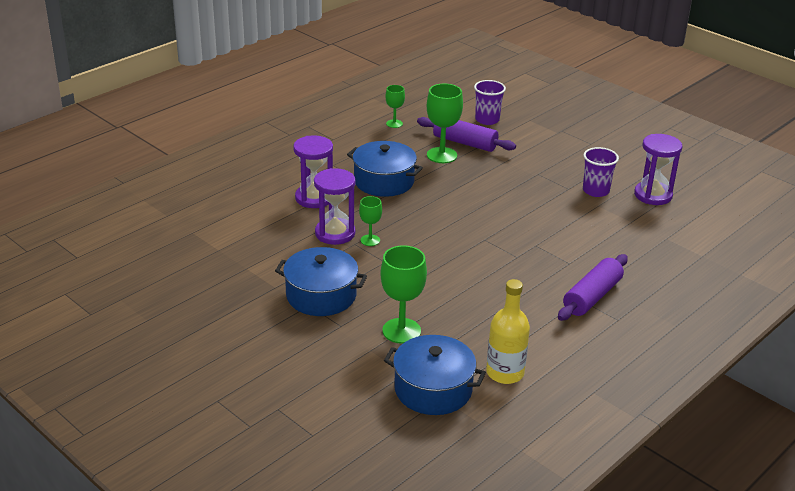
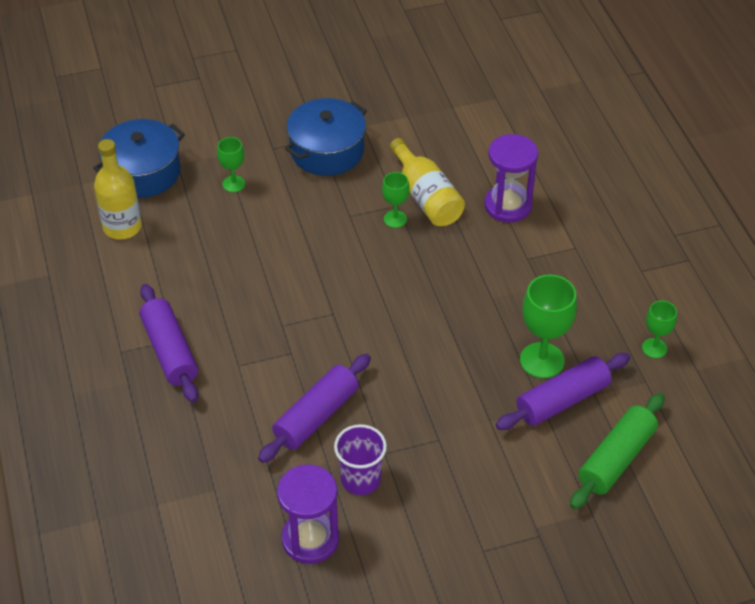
camera: 120 degrees right, 15 degrees up
purple hourglass [314,168,356,245] -> yellow bottle [390,138,465,226]
blue pot [347,141,423,197] -> none
green goblet [380,245,427,344] -> green goblet [217,137,245,192], size x0.57
purple cup [474,80,506,125] -> green rolling pin [570,393,665,509]
none -> purple rolling pin [258,354,371,463]

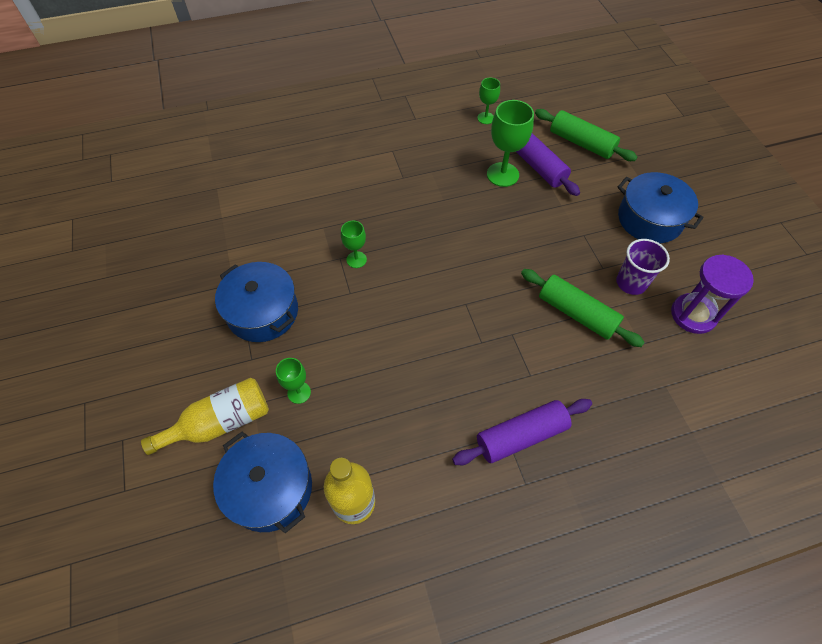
camera: 90 degrees left, 10 degrees up
purple rolling pin [258,354,371,463] -> green rolling pin [521,269,645,347]
yellow bottle [390,138,465,226] -> yellow bottle moved to [141,378,269,455]
purple hourglass [484,134,538,223] -> none
none -> blue pot [617,172,704,244]

